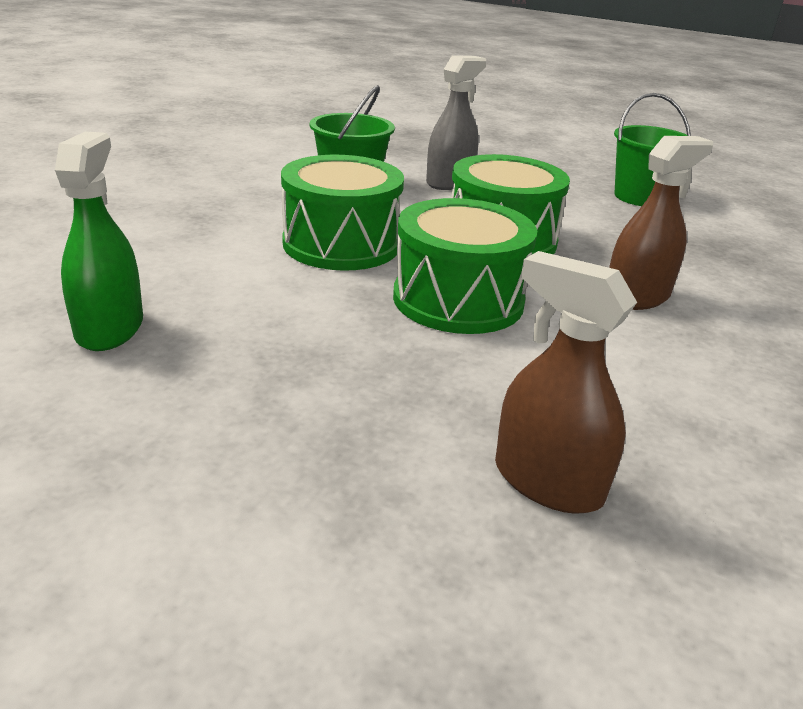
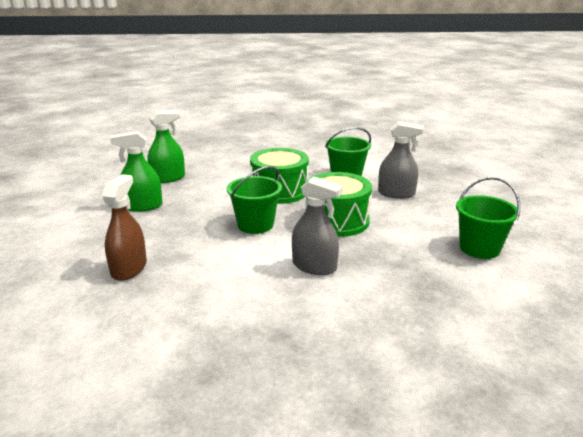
camera: 65 degrees right, 5 degrees down
green drum [393,198,537,334] -> green bucket [226,166,282,234]
brown spray bottle [609,136,713,310] -> grey spray bottle [292,177,343,275]
none -> green spray bottle [110,131,162,212]

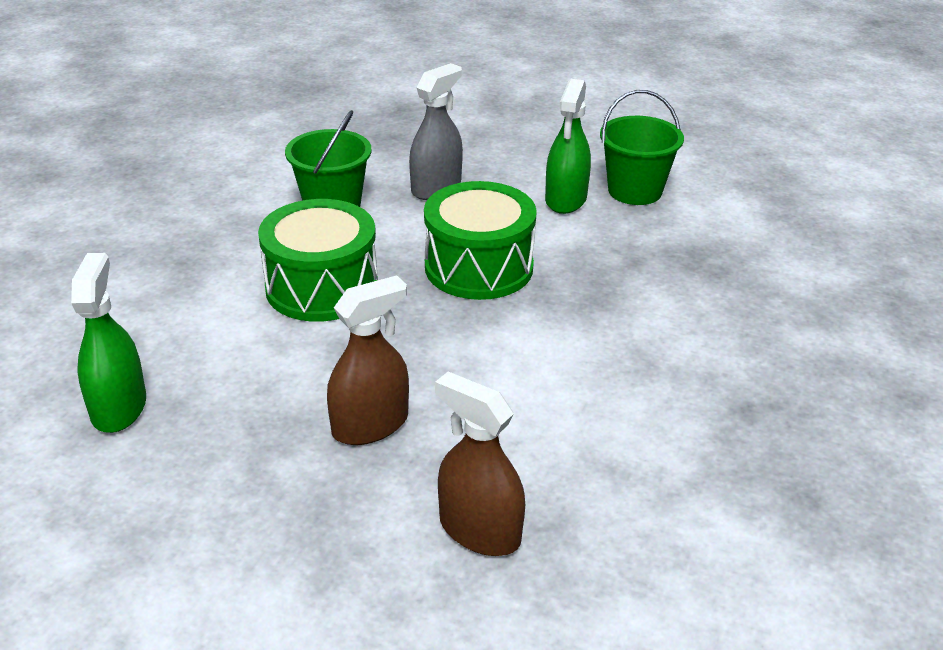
camera: 65 degrees left, 10 degrees up
green spray bottle [110,131,162,212] -> green spray bottle moved to [545,79,591,214]
green bucket [226,166,282,234] -> none
grey spray bottle [292,177,343,275] -> none
none -> brown spray bottle [327,275,409,445]

